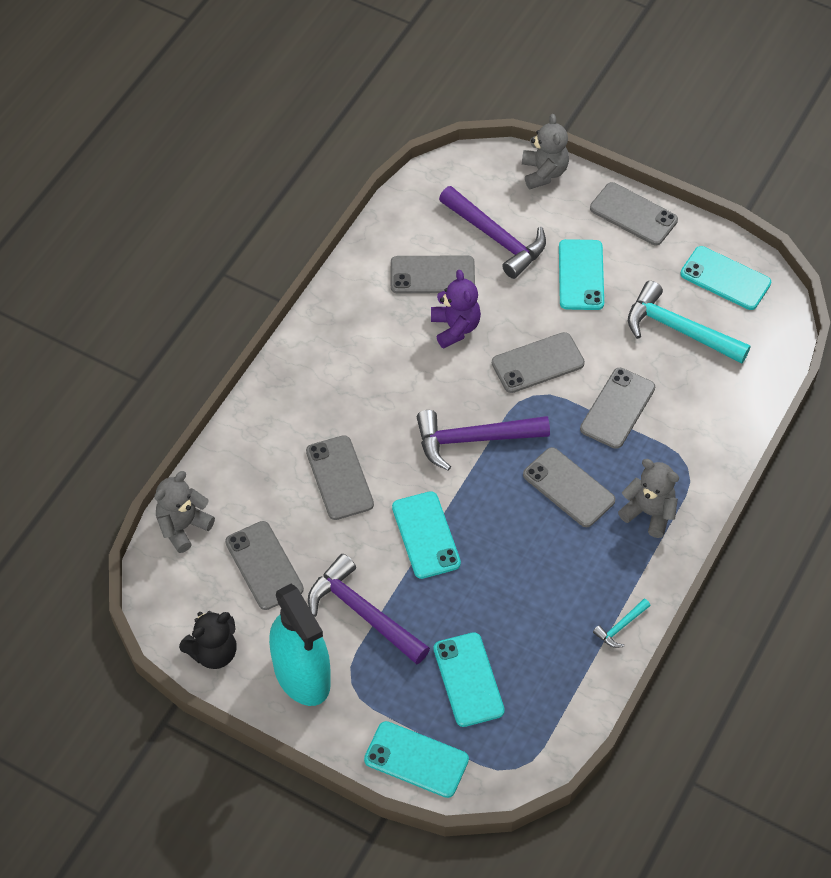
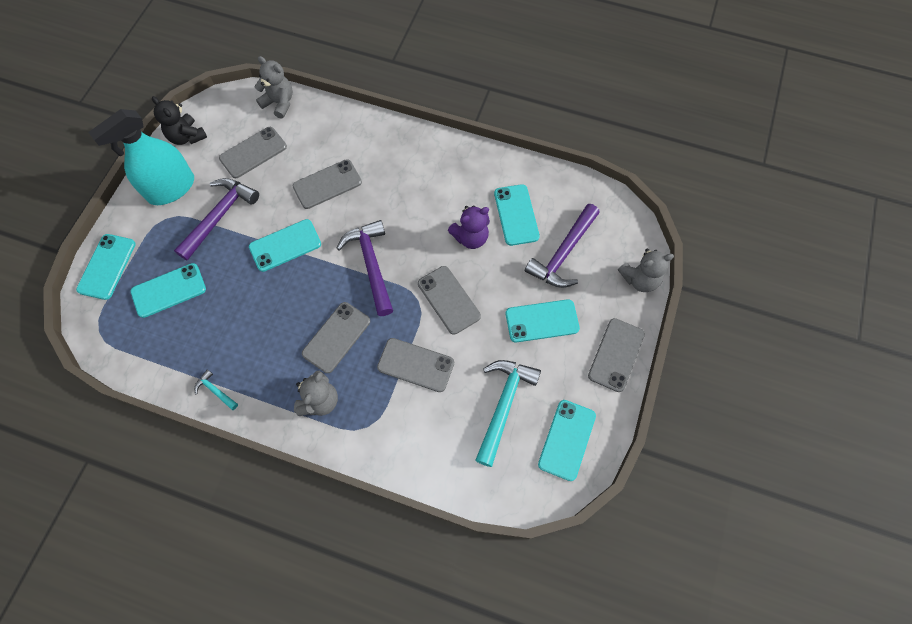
camera: 80 degrees right, 10 degrees up
grey phone [391,255,475,294] -> turquoise phone [494,184,540,246]

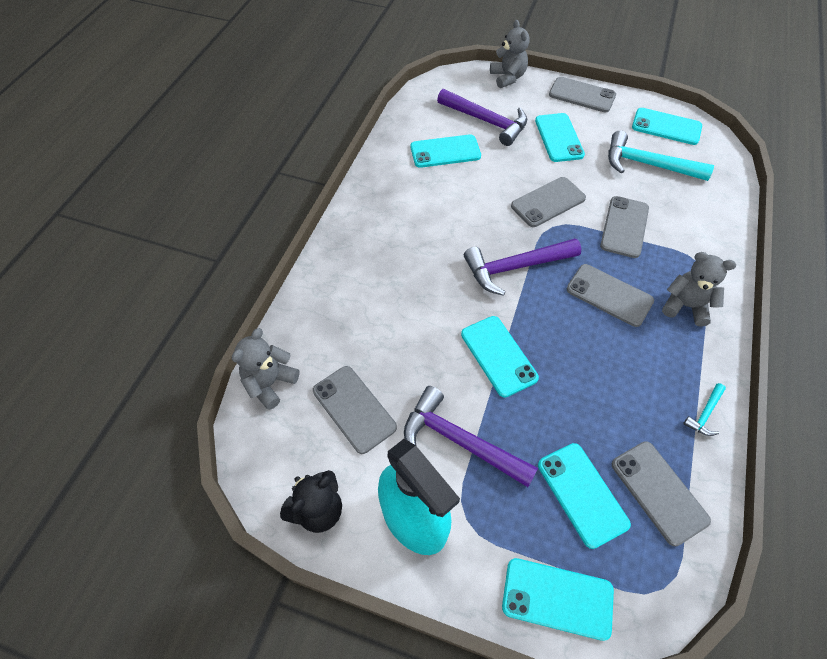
camera: 90 degrees left, 10 degrees down
grey phone [292,159,362,209] -> grey phone moved to [612,441,711,546]
purple teddy bear [448,205,490,249] -> none

